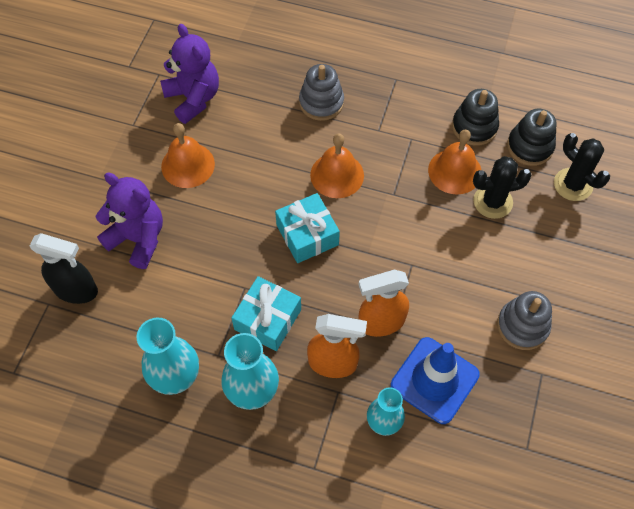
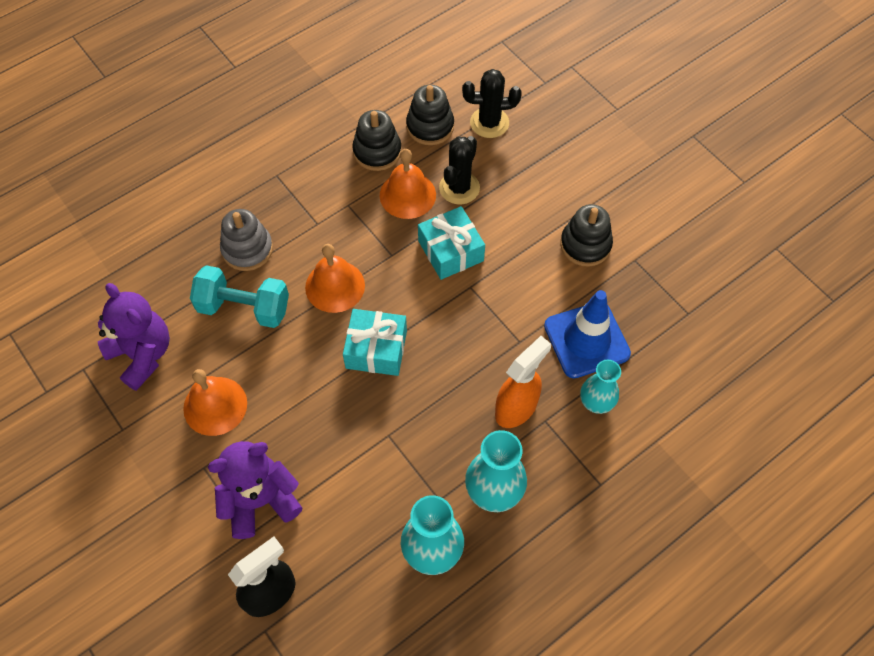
camera: 55 degrees left, 0 degrees up
purple teddy bear [160,24,219,124] -> purple teddy bear turned 45 degrees clockwise [98,283,170,391]
turquoise gift [232,276,301,351] -> turquoise gift moved to [418,206,485,280]
orange spray bottle [359,270,409,337] -> none
grey stacking toy [497,291,552,350] -> black stacking toy [560,204,613,267]
none -> turquoise dumbbell [190,265,289,328]

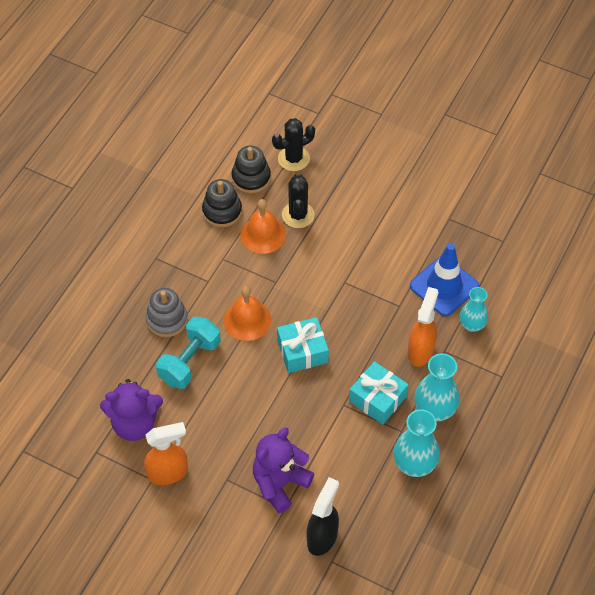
camera: 25 degrees left, 5 degrees down
purple teddy bear [98,283,170,391] -> purple teddy bear turned 150 degrees clockwise [100,379,163,441]
orange bell [183,369,247,436] -> none
turquoise dumbbell [190,265,289,328] -> turquoise dumbbell turned 45 degrees counterclockwise [156,316,221,389]
turquoise gift [418,206,485,280] -> turquoise gift moved to [349,361,409,425]
black stacking toy [560,204,613,267] -> none
none -> orange spray bottle [144,422,188,485]

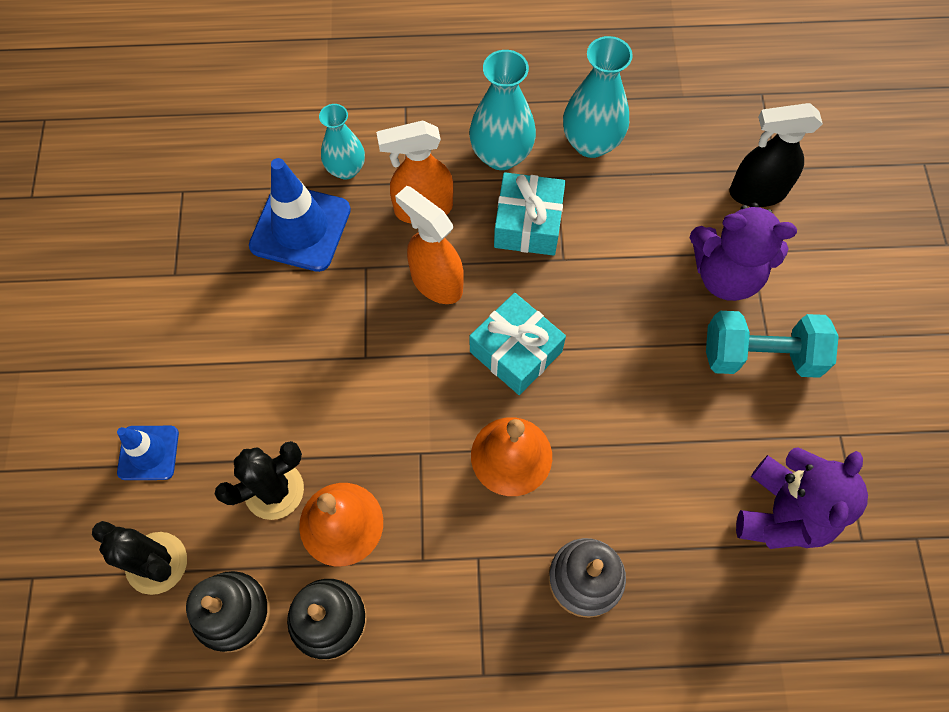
camera: 120 degrees left, 10 degrees up
purple teddy bear [100,379,163,441] -> purple teddy bear turned 60 degrees clockwise [736,447,868,549]
orange spray bottle [144,422,188,485] -> orange spray bottle moved to [395,186,464,304]
turquoise dumbbell [156,316,221,389] -> turquoise dumbbell moved to [706,311,839,378]
none -> blue traffic cone [117,426,179,480]

